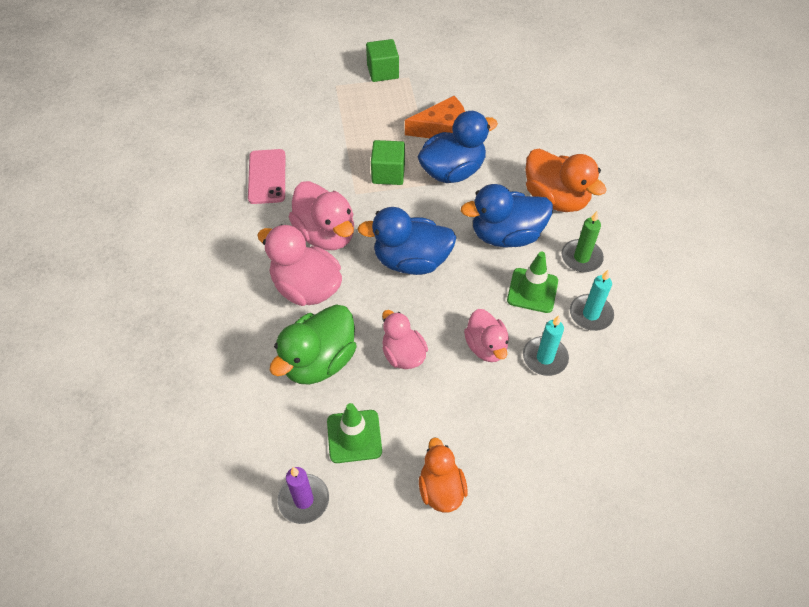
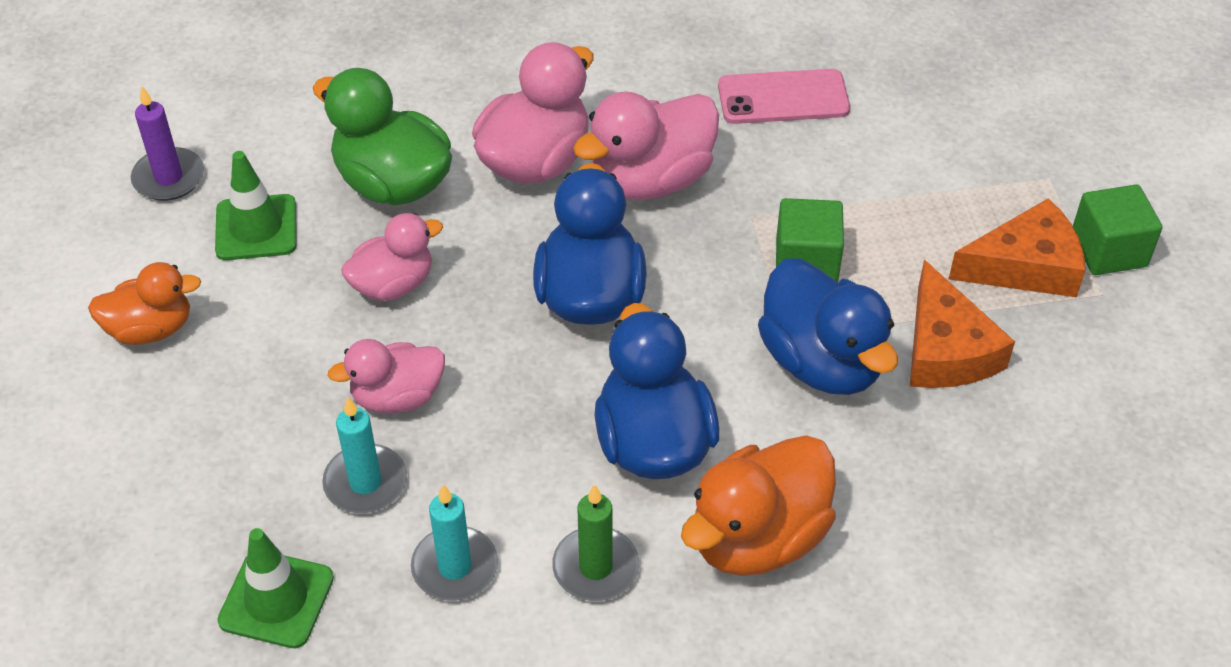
camera: 90 degrees right, 5 degrees down
green traffic cone [507,252,558,313] -> green traffic cone moved to [217,528,334,648]
none -> orange cheese [949,198,1086,297]

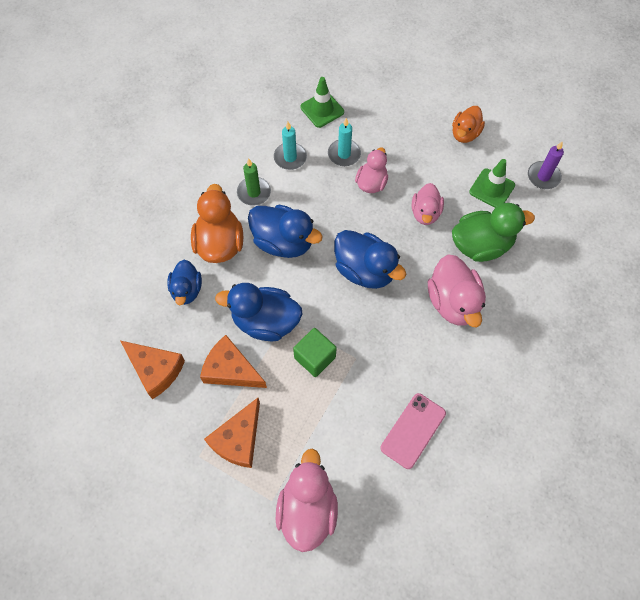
camera: 130 degrees right, 15 degrees up
pink duck [573,91,719,200] -> pink duck moved to [276,449,338,552]
green cube [1073,184,1162,275] -> none
none -> orange cheese [120,341,185,399]
none -> blue duck [167,260,202,305]

